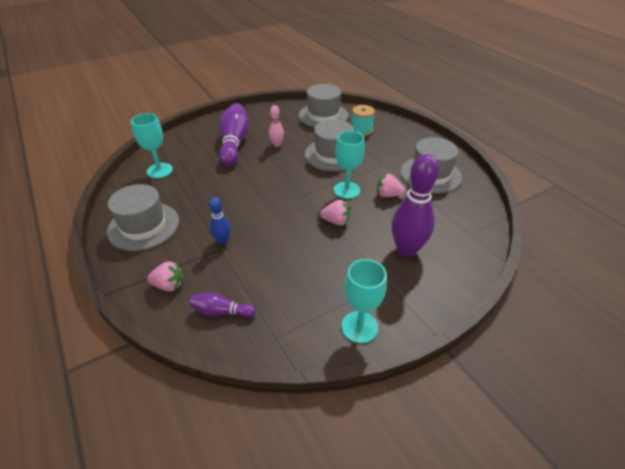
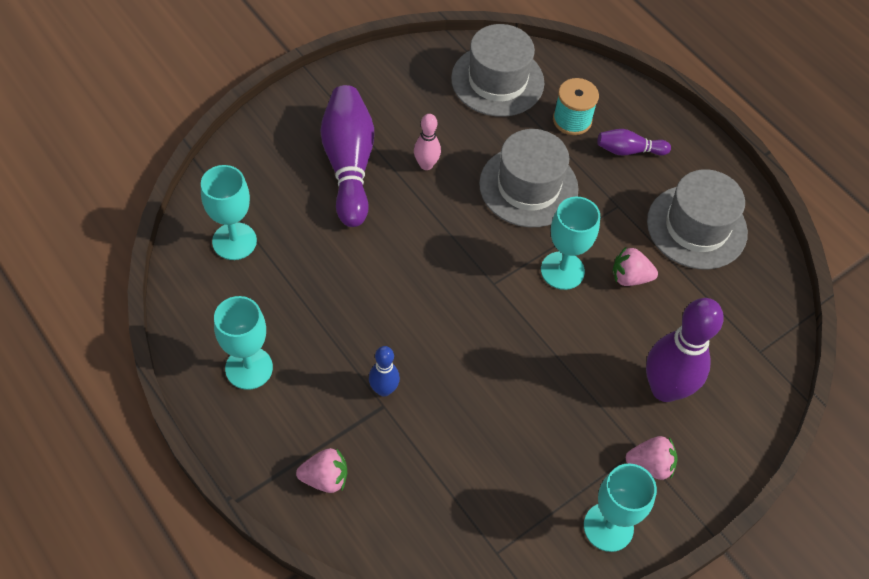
camera: 10 degrees left, 15 degrees up
grey hat [107,184,179,251] -> turquoise goblet [214,296,273,390]
purple bowling pin [189,292,256,318] -> purple bowling pin moved to [597,129,671,156]
pink strawberry [320,200,350,225] -> pink strawberry moved to [626,436,677,480]

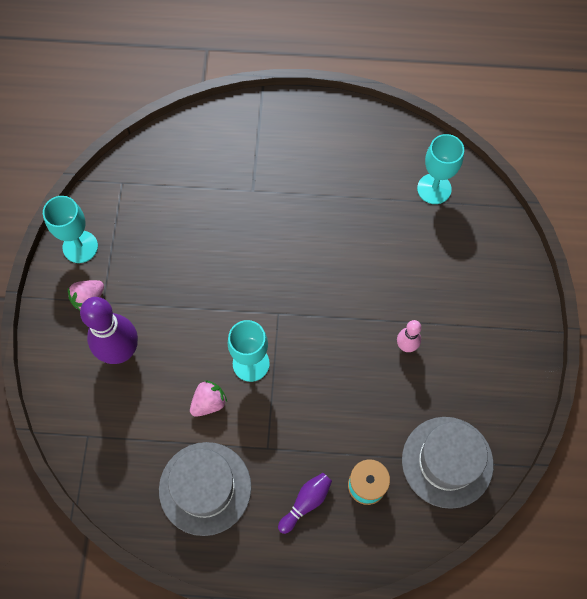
camera: 135 degrees right, 10 degrees up
turquoise goblet [214,296,273,390] -> none
pink strawberry [296,448,347,493] -> none
purple bowling pin [321,85,374,227] -> none
blue bowling pin [369,346,400,397] -> none
grey hat [479,129,579,227] -> none

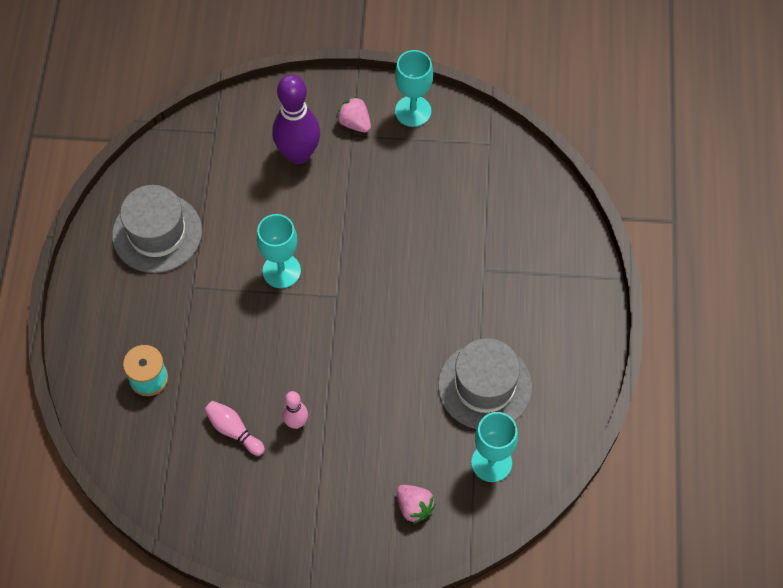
camera: 90 degrees right, 5 degrees down
pink strawberry [190,380,227,417] -> pink strawberry moved to [397,485,436,524]
purple bowling pin [278,473,332,534] -> none
grey hat [402,417,494,509] -> grey hat moved to [438,338,532,429]
none -> pink bowling pin [205,401,265,456]

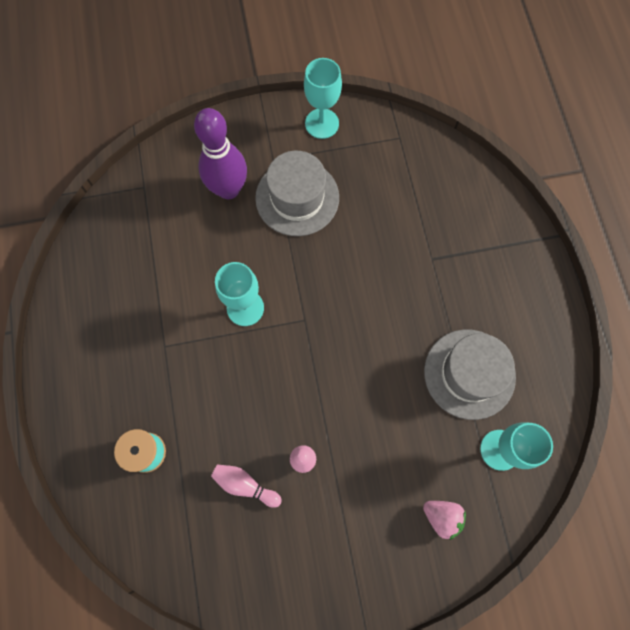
camera: 15 degrees left, 10 degrees up
grey hat [112,185,202,273] -> grey hat moved to [255,151,339,236]
pink strawberry [336,96,371,132] -> none

